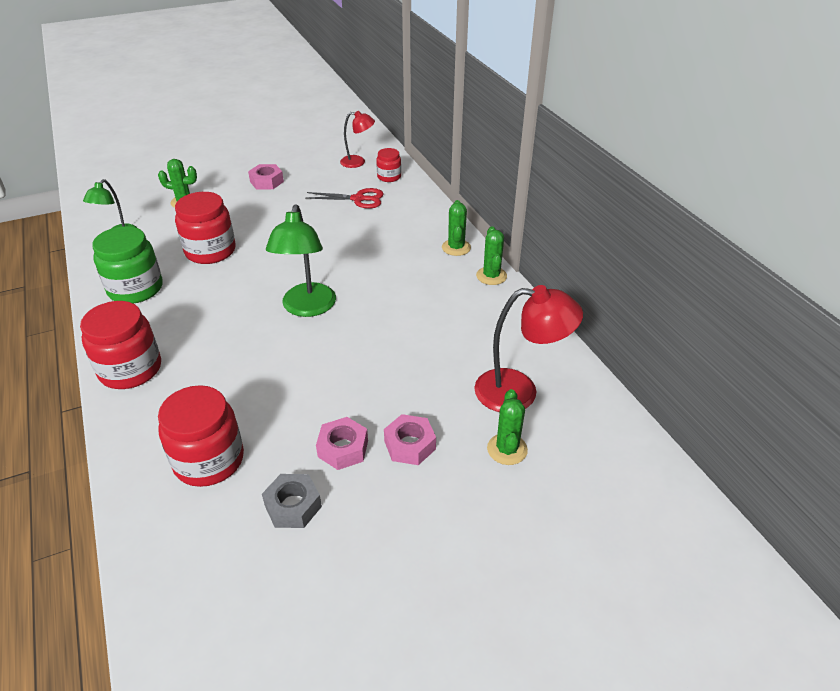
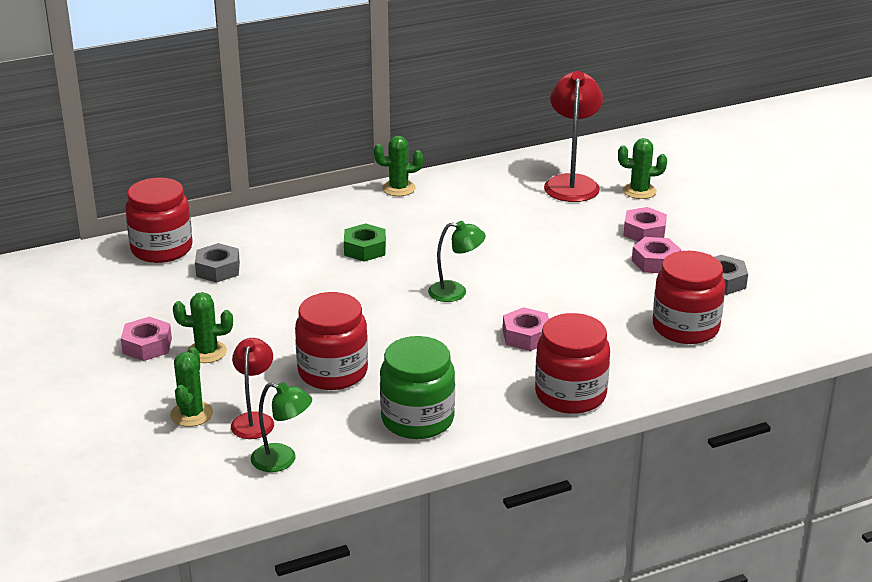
camera: 90 degrees left, 10 degrees down
green lamp [266,204,336,317] -> green lamp [428,221,486,302], size x0.61
red scissors [306,188,383,209] -> grey nut [195,243,240,283]
red lamp [340,111,375,168] -> red lamp moved to [231,338,274,439]
red jar [376,148,401,182] -> red jar [125,178,193,263], size x1.81
green cactus [442,200,471,256] -> green cactus moved to [173,292,233,363]
none -> green nut [344,223,386,262]
none -> pink nut [503,307,549,351]

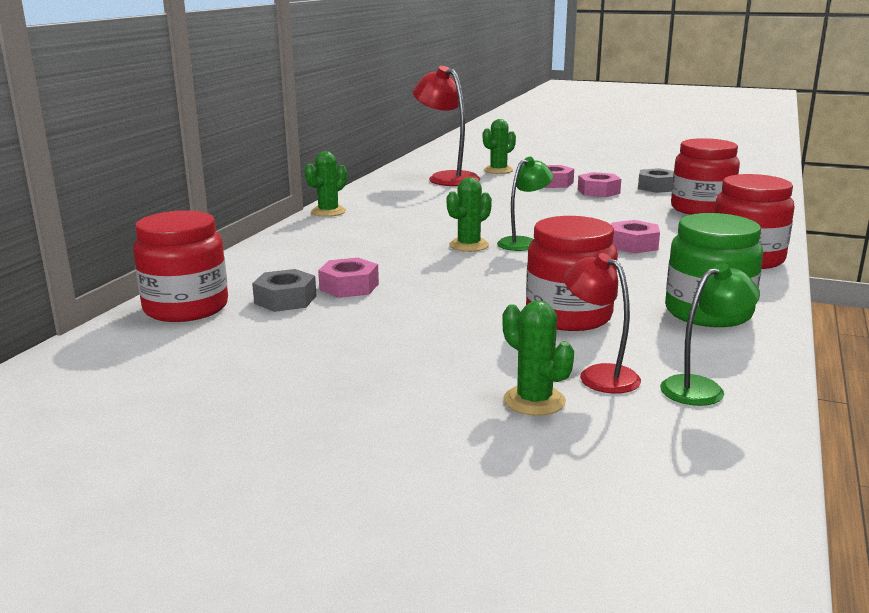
camera: 45 degrees left, 10 degrees down
pink nut [121,317,172,361] -> pink nut moved to [318,258,379,298]
green cactus [173,292,233,363] -> green cactus moved to [447,177,492,252]
green nut [344,223,386,262] -> none

